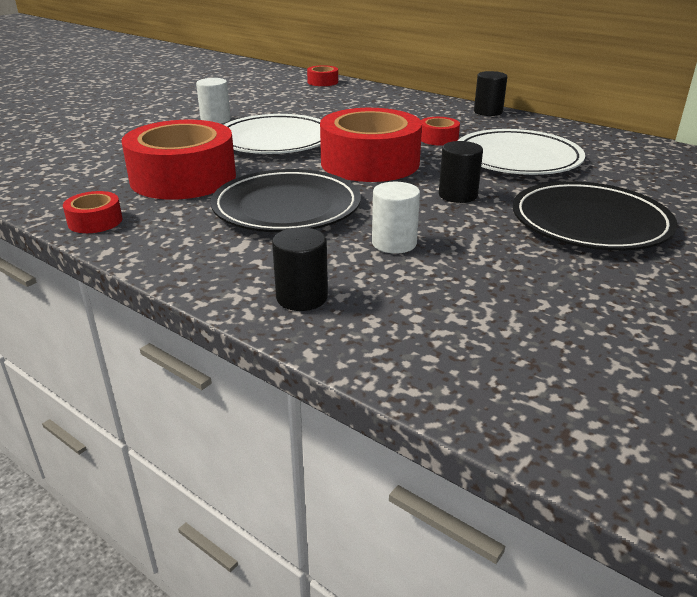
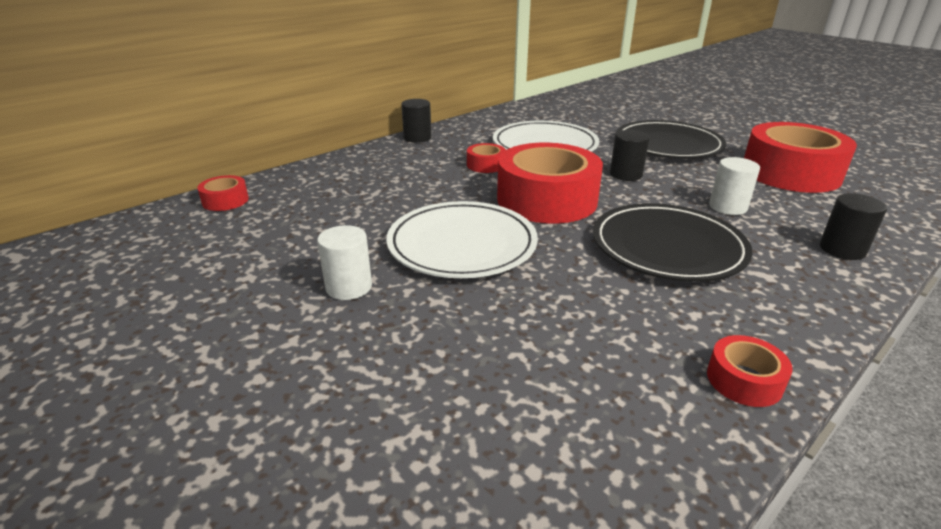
camera: 80 degrees left, 0 degrees up
red tape [121,120,236,200] -> red tape moved to [744,122,857,193]

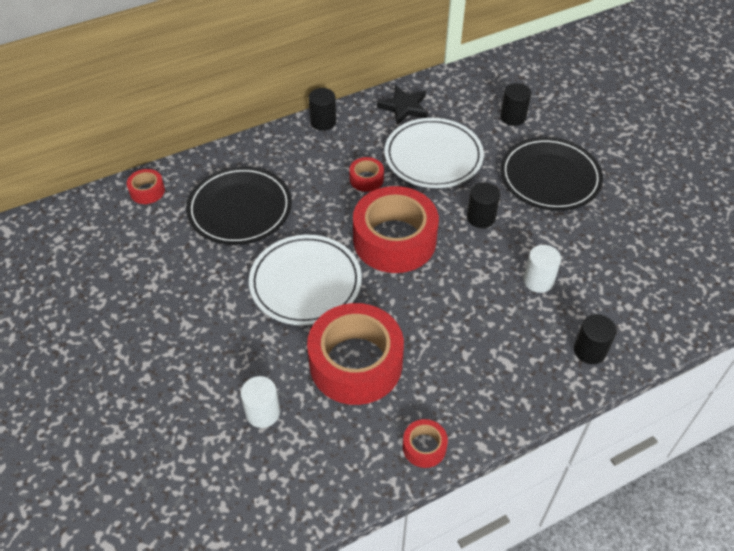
camera: 15 degrees right, 20 degrees up
white cylinder [317,225,372,300] -> white cylinder moved to [241,376,280,428]
black plate [593,203,753,282] -> black plate moved to [186,166,292,245]
red tape [744,122,857,193] -> red tape moved to [307,303,404,405]
none -> black star [377,85,428,125]
none -> black cylinder [500,83,531,126]

